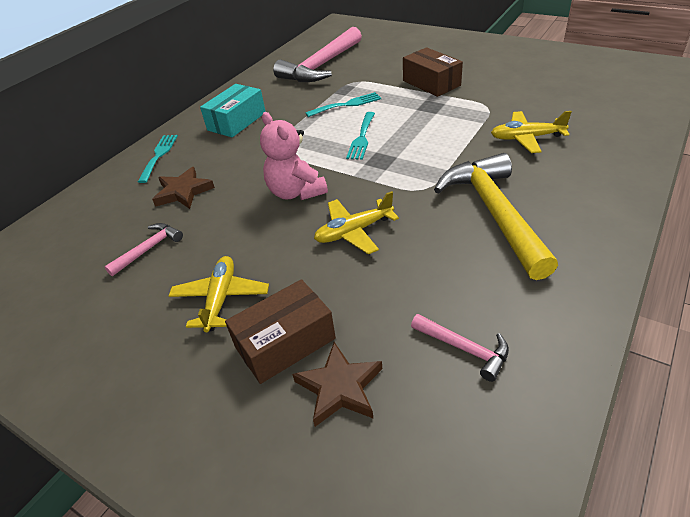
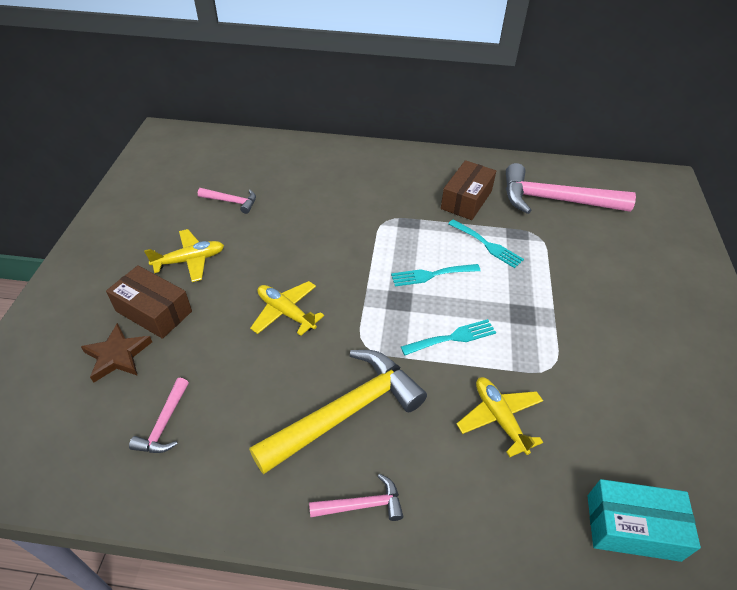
camera: 60 degrees right, 5 degrees up
turquoise fork [138,135,178,183] -> turquoise fork moved to [401,319,496,355]
brown star [152,167,215,209] -> none
turquoise box [200,84,266,137] -> turquoise box moved to [588,479,701,562]
pink teddy bear [260,112,328,200] -> none
brown box [403,47,463,97] -> brown box moved to [441,160,496,220]
none -> pink hammer [309,474,403,521]

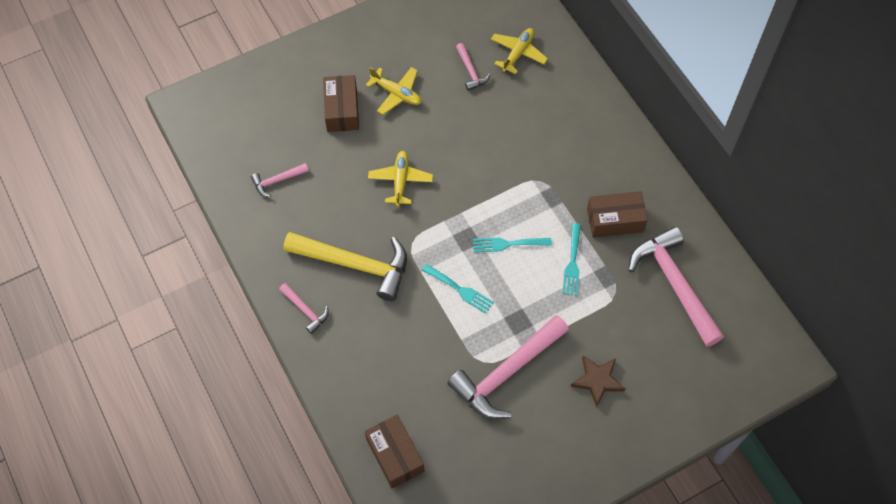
camera: 55 degrees right, 15 degrees up
brown star [81,323,152,383] -> brown star moved to [570,355,625,408]
turquoise fork [391,264,481,287] -> turquoise fork turned 45 degrees counterclockwise [473,238,552,252]
yellow plane [457,377,543,457] -> yellow plane moved to [491,28,548,74]
turquoise box [588,479,701,562] -> brown box [365,415,424,489]
none -> pink hammer [447,315,569,419]

